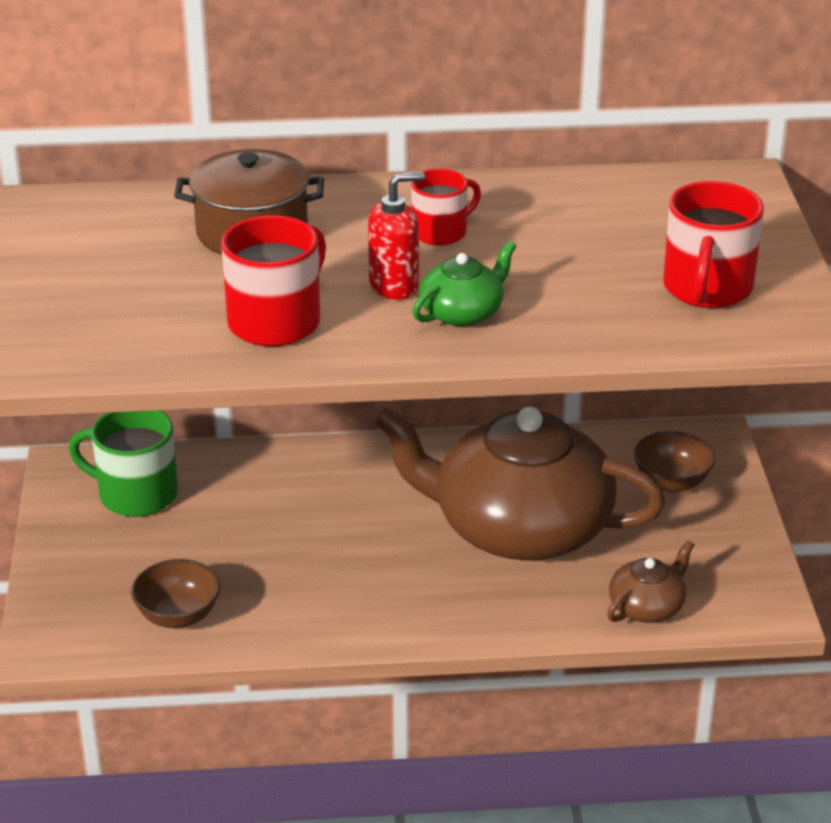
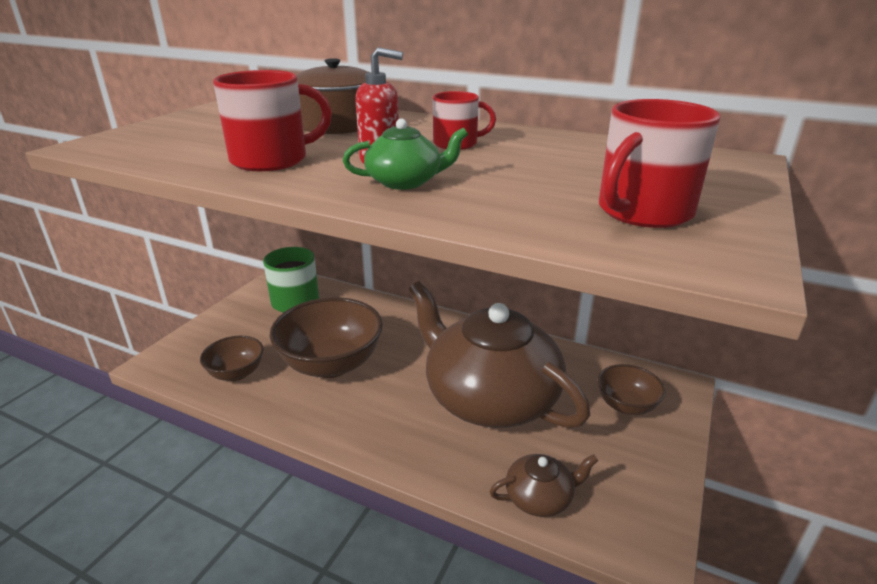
camera: 30 degrees right, 5 degrees down
none -> brown bowl [270,297,383,378]

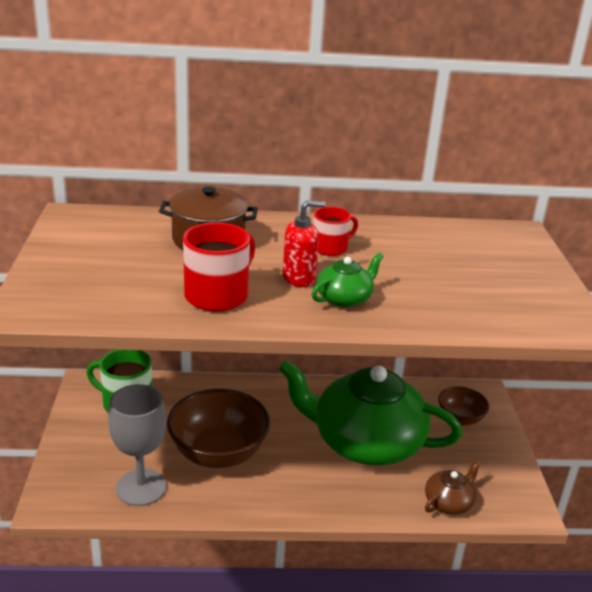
camera: 30 degrees left, 0 degrees up
brown bowl [200,336,263,381] -> grey goblet [108,384,167,506]
brown teapot [409,281,590,428] -> green teapot [279,360,462,465]
red mug [599,99,721,228] -> none

